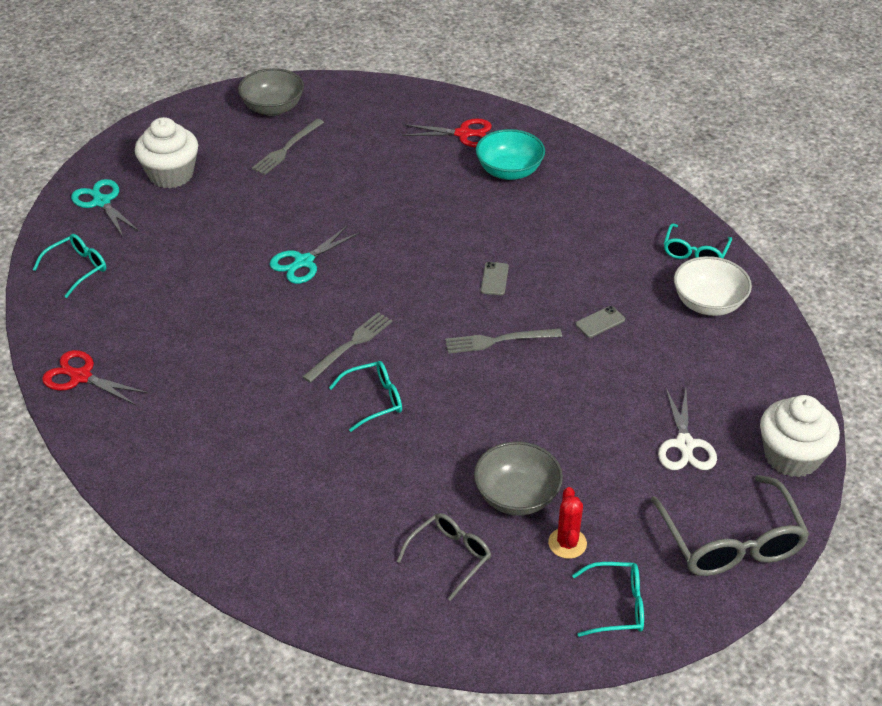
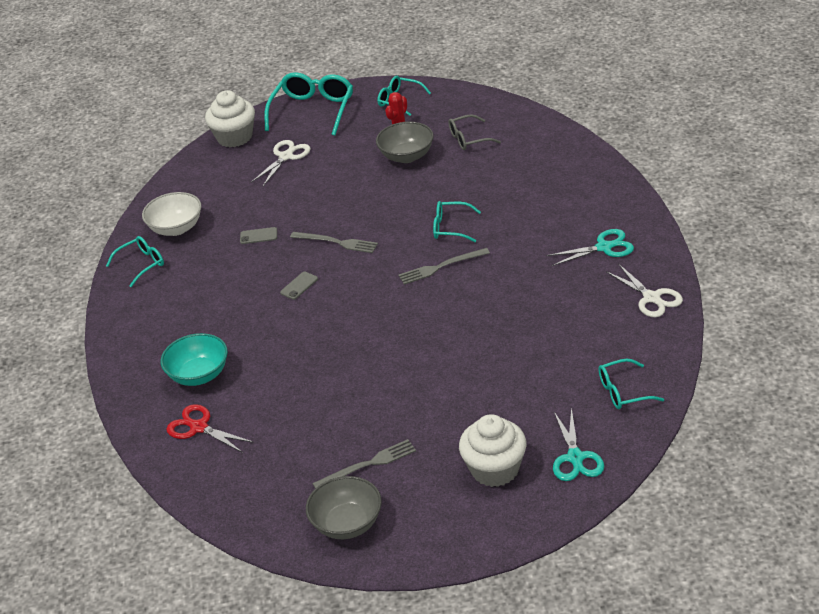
camera: 145 degrees left, 5 degrees down
red scissors [42,350,148,405] -> white scissors [606,264,683,317]
turquoise scissors [269,225,360,284] -> turquoise scissors moved to [546,229,634,266]
grey glasses [651,475,810,576] -> turquoise glasses [264,72,353,136]

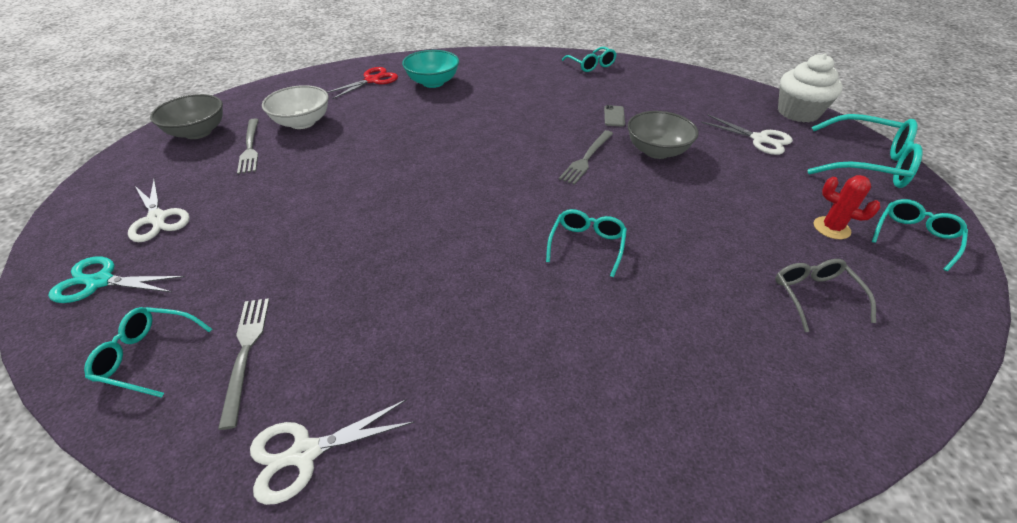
camera: 95 degrees right, 5 degrees up
white bowl [142,192,201,236] -> white bowl moved to [262,85,329,129]
grey phone [280,272,318,300] -> none
grey bowl [376,122,434,163] -> grey bowl moved to [627,111,698,159]
grey fork [399,248,490,285] -> grey fork moved to [218,298,270,430]
white cupcake [459,414,527,487] -> white scissors [128,179,190,242]
turquoise scissors [546,229,634,266] -> none
turquoise glasses [598,359,665,409] -> turquoise glasses turned 75 degrees counterclockwise [84,307,212,398]

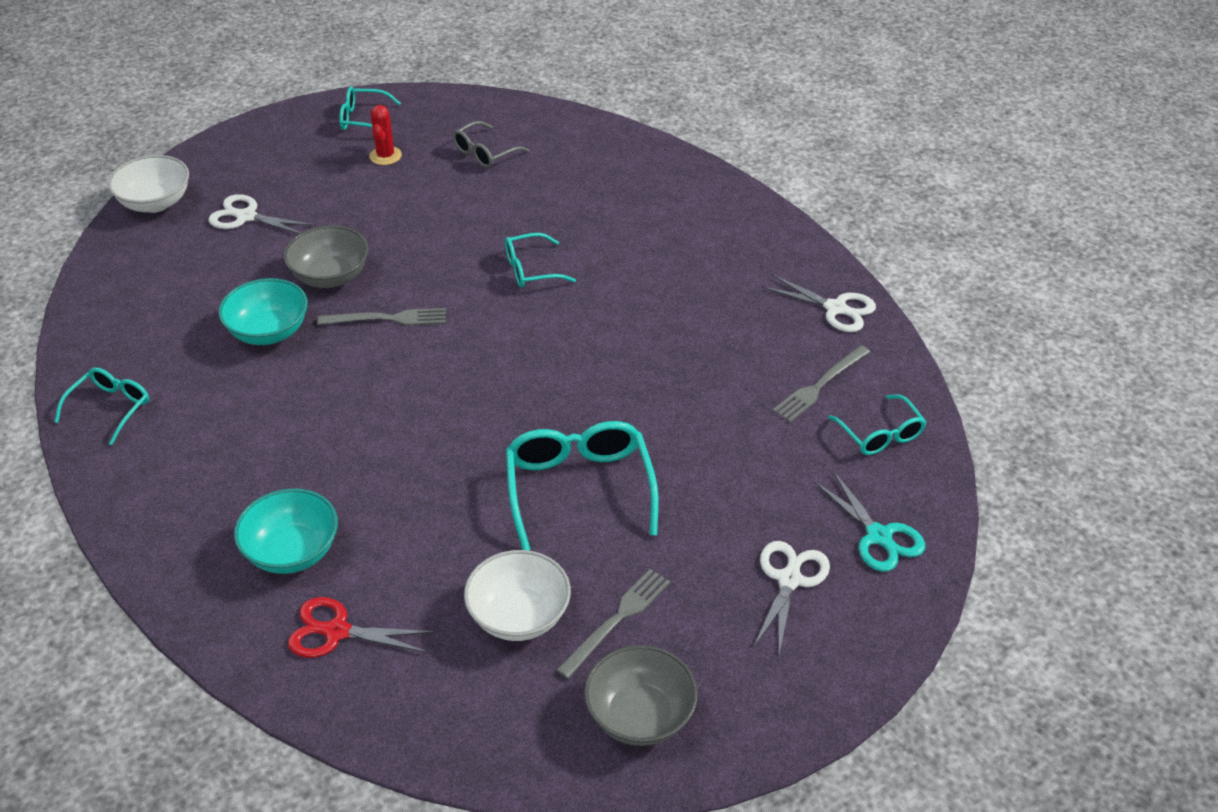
camera: 125 degrees left, 0 degrees up
grey phone [604,105,625,126] -> turquoise bowl [219,278,308,345]
white scissors [701,115,793,155] -> white scissors turned 75 degrees counterclockwise [208,194,316,234]
white cupcake [778,53,843,122] -> white bowl [108,155,189,213]
turquoise glasses [808,114,923,188] -> turquoise glasses moved to [506,421,659,551]

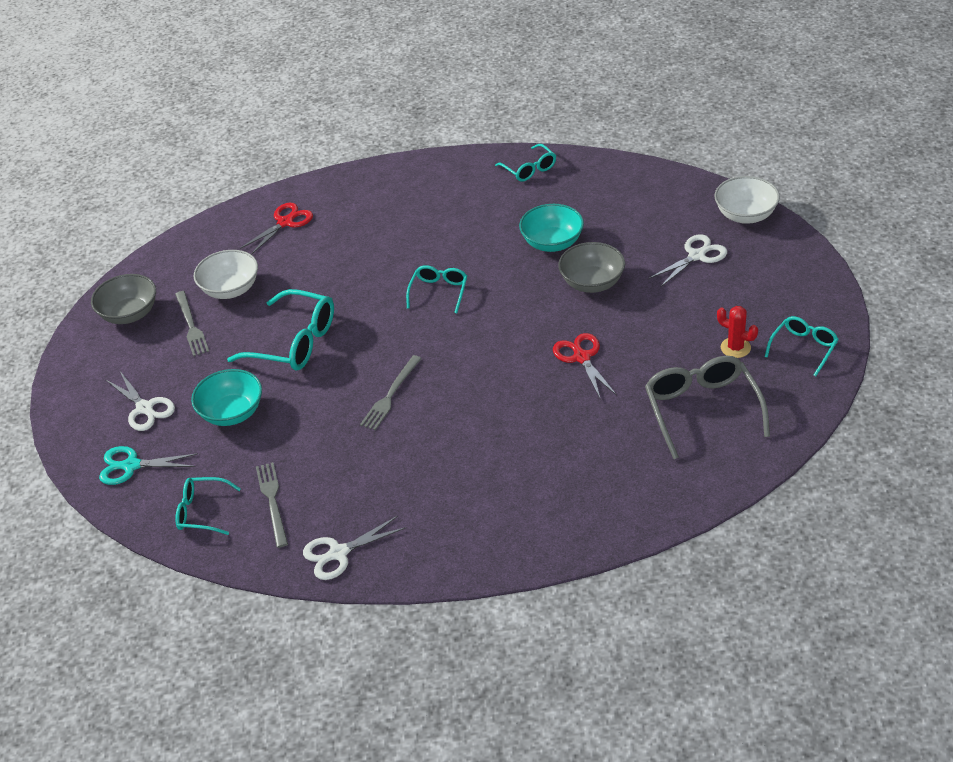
camera: 125 degrees right, 0 degrees up
turquoise bowl [234,489,338,574] -> turquoise bowl moved to [191,369,262,426]
grey fork [317,308,446,325] -> grey fork moved to [360,355,422,430]
grey glasses [452,121,530,168] -> grey glasses [645,356,770,459], size x1.72
turquoise glasses [505,233,576,288] -> turquoise glasses moved to [406,265,467,313]
none -> red scissors [553,333,617,400]

